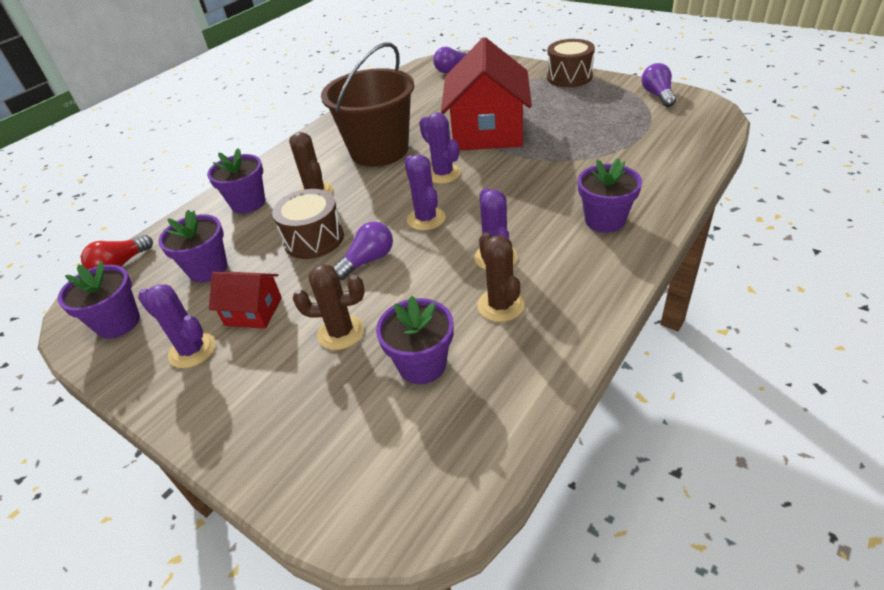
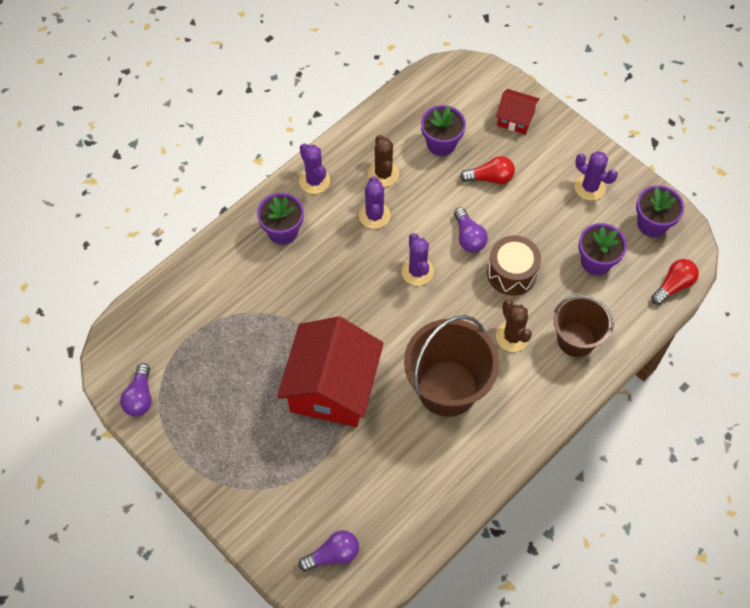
camera: 175 degrees left, 20 degrees up
purple flower pot [207,148,265,214] -> brown bucket [554,295,614,357]
red house [209,272,282,329] -> red house moved to [496,89,540,134]
brown cactus [293,264,365,350] -> red light bulb [460,156,515,184]
purple light bulb [333,222,393,280] -> purple light bulb turned 75 degrees counterclockwise [454,207,488,253]
purple cactus [419,112,461,184] -> purple cactus moved to [299,143,330,194]
brown drum [547,39,595,87] -> none

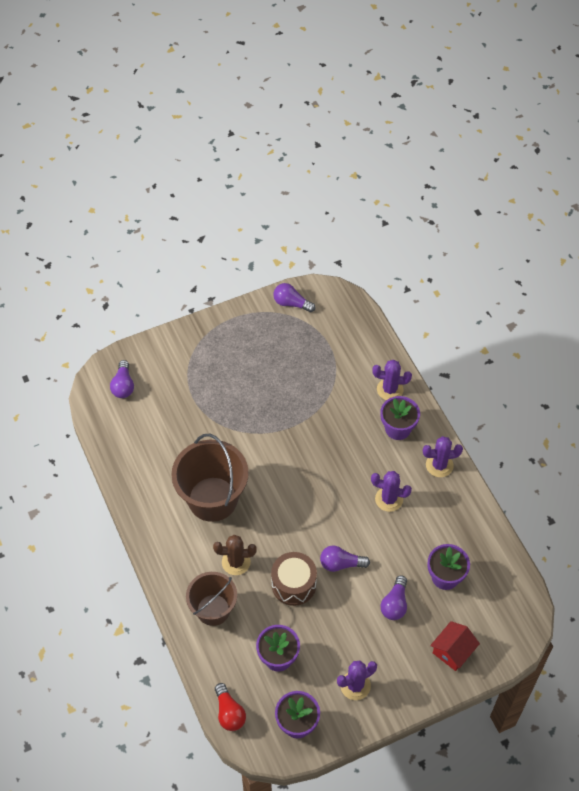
camera: 110 degrees right, 5 degrees down
red house [277,316,384,427] -> none
brown cactus [368,135,399,187] -> none
purple cactus [401,233,434,286] -> purple cactus moved to [372,360,412,400]
red light bulb [460,156,515,184] -> purple light bulb [381,576,407,620]

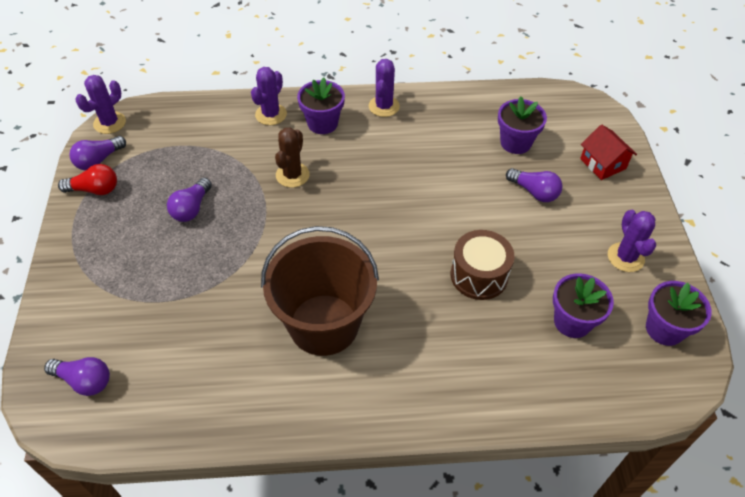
camera: 70 degrees left, 5 degrees down
brown bucket [186,572,237,626] -> none
brown cactus [213,535,257,575] -> brown cactus moved to [275,128,310,188]
red light bulb [215,683,246,731] -> red light bulb moved to [58,164,117,195]
purple light bulb [320,545,370,572] -> purple light bulb moved to [167,178,212,222]
purple cactus [371,471,412,512] -> purple cactus moved to [76,75,126,134]

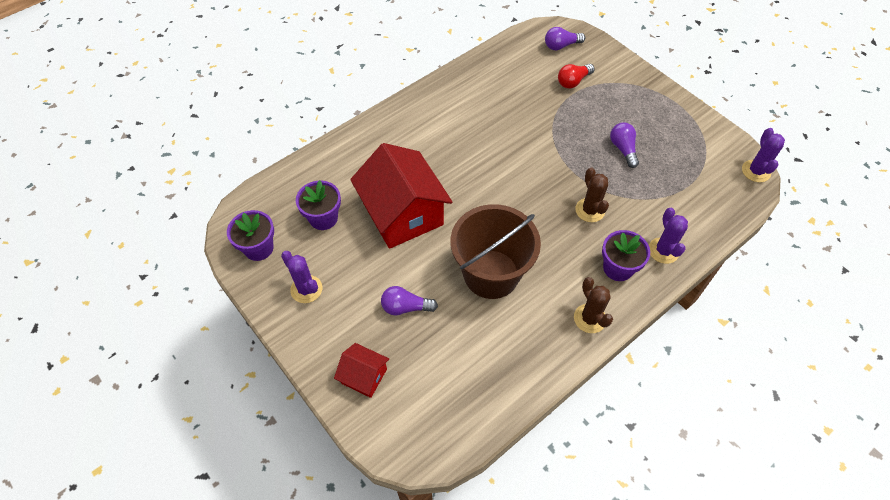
camera: 145 degrees right, 5 degrees up
red light bulb [58,164,117,195] -> red light bulb moved to [558,64,595,89]
purple light bulb [69,136,126,171] -> none
brown bucket [261,226,379,356] -> brown bucket moved to [450,204,541,299]
purple cactus [369,59,400,117] -> brown cactus [574,277,613,333]
brown drum [451,230,515,300] -> red house [350,143,452,249]
purple flower pot [498,96,547,154] -> none

